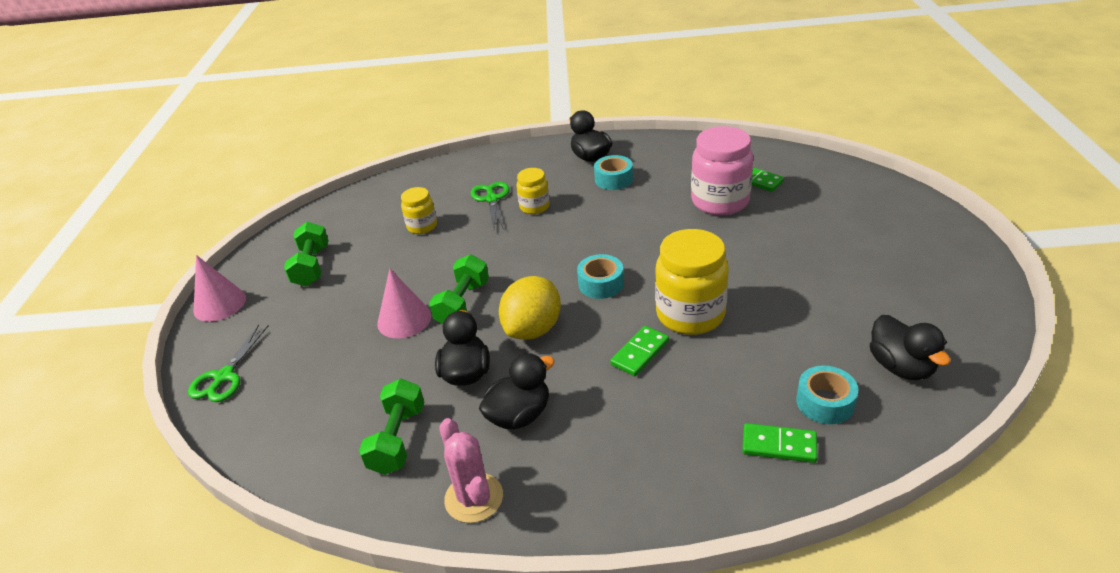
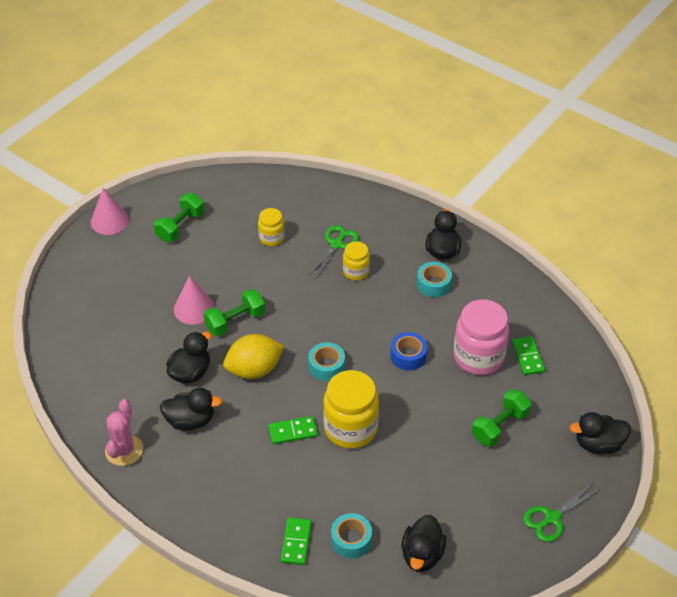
camera: 35 degrees right, 10 degrees up
green scissors [188,325,269,402] -> green scissors moved to [523,484,601,542]
green dumbbell [359,379,424,475] -> green dumbbell moved to [472,389,531,447]
green domino [742,423,818,463] -> green domino turned 45 degrees clockwise [281,517,312,565]
none -> blue tape [390,332,427,371]
none -> black duck [570,412,631,454]

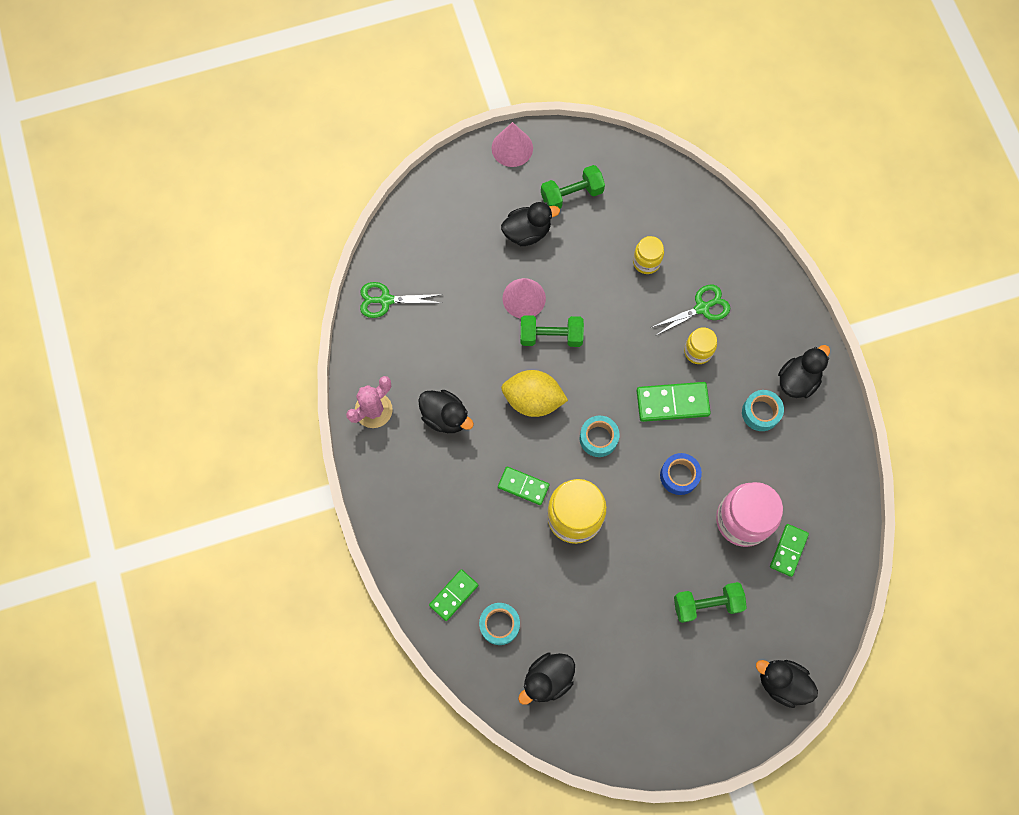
camera: 35 degrees right, 25 degrees up
black duck [166,332,211,383] -> black duck moved to [501,202,560,246]
green scissors [523,484,601,542] -> green scissors moved to [360,282,443,318]
none -> green domino [637,382,711,422]

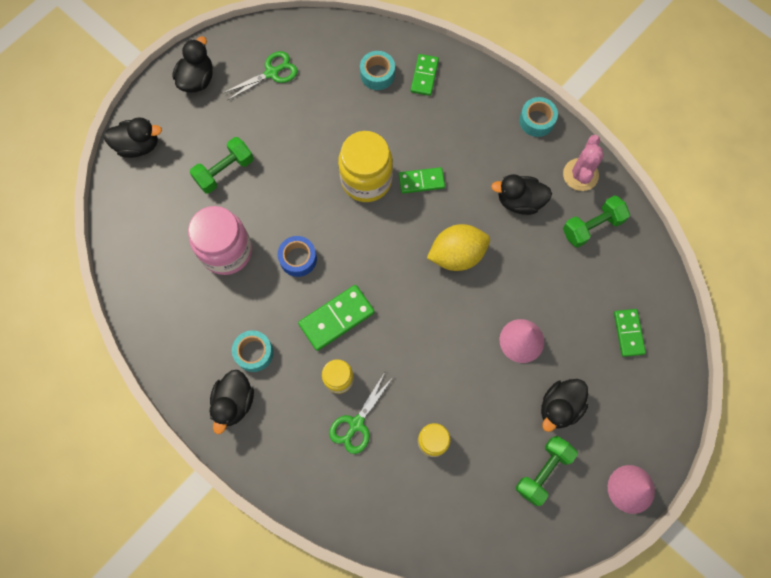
camera: 150 degrees right, 0 degrees up
green scissors [360,282,443,318] -> green scissors moved to [223,51,298,101]
black duck [518,653,575,705] -> black duck moved to [172,36,213,93]
green dumbbell [520,315,584,347] -> green dumbbell moved to [563,195,630,248]
turquoise tape [580,416,620,457] -> turquoise tape moved to [519,97,558,137]
green domino [770,524,809,577] -> green domino moved to [614,309,646,357]

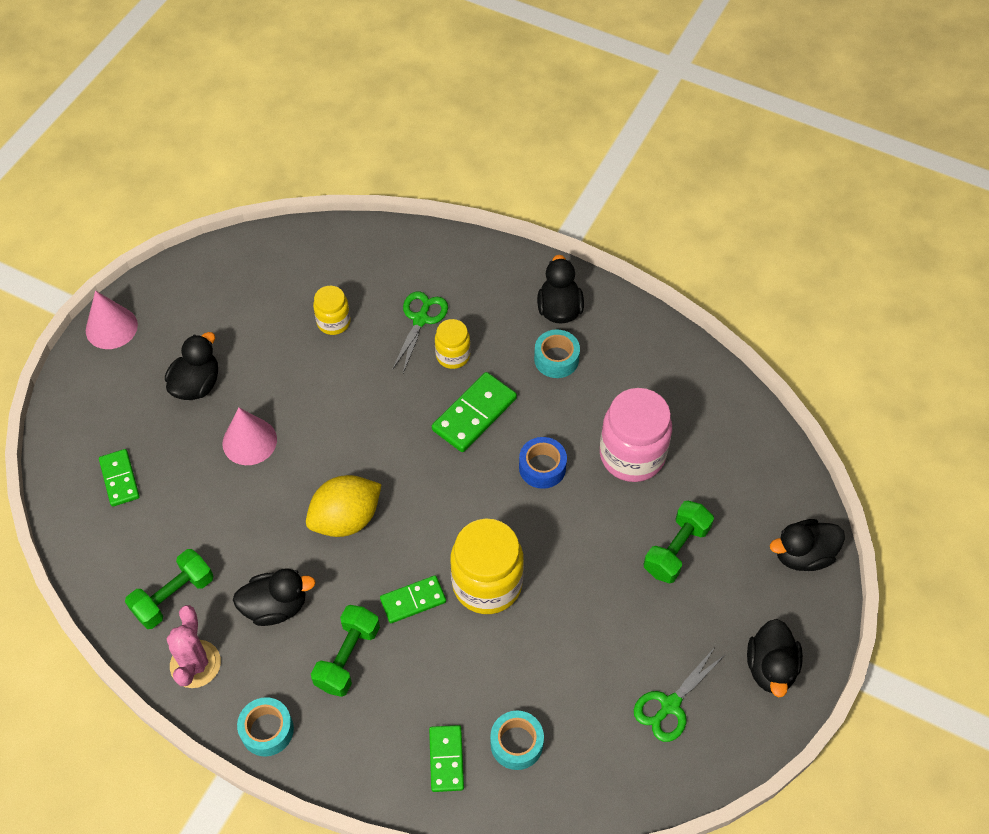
camera: 165 degrees right, 15 degrees down
green dumbbell [516,436,578,506] -> green dumbbell moved to [311,605,380,697]

